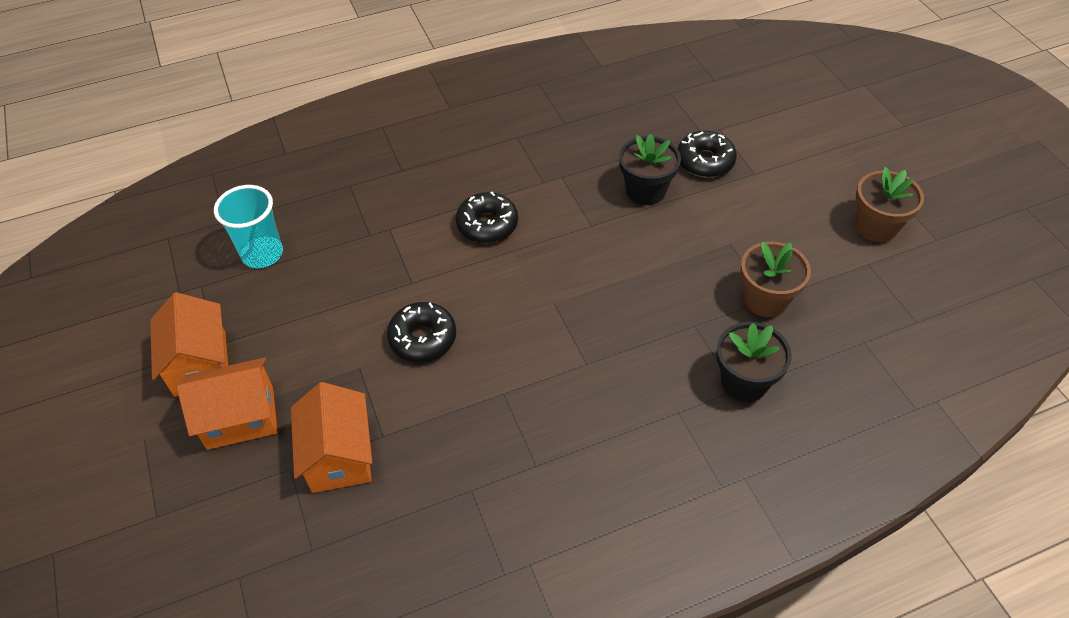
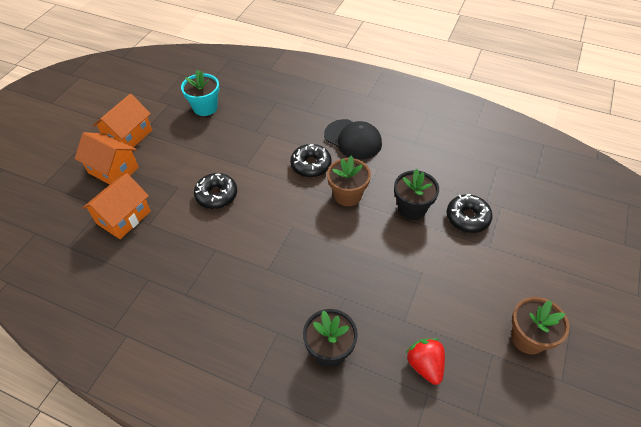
camera: 45 degrees right, 0 degrees up
turquoise cup [214,185,283,268] -> turquoise flower pot [181,70,219,116]
brown flower pot [740,242,811,317] -> brown flower pot moved to [327,156,371,206]
none -> black cap [324,119,382,160]
none -> red strawberry [406,338,445,385]

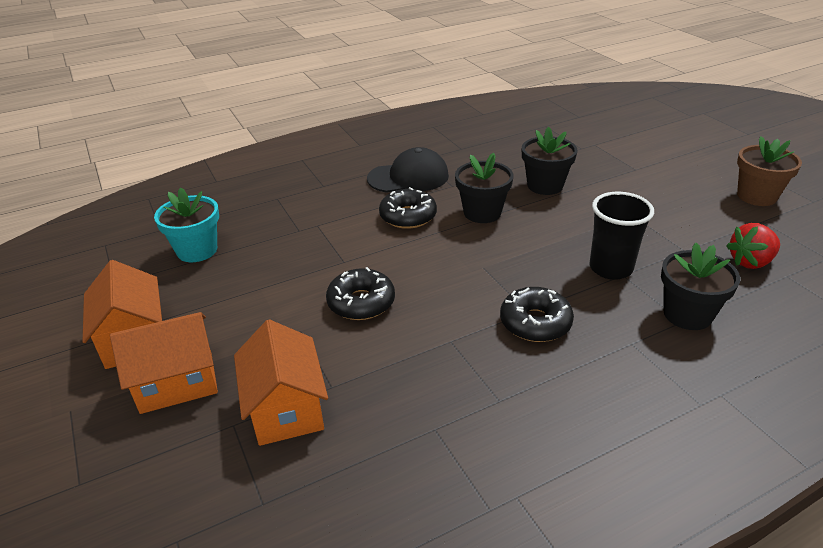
camera: 50 degrees left, 15 degrees down
brown flower pot [327,156,371,206] -> black flower pot [455,153,514,223]
red strawberry [406,338,445,385] -> red strawberry turned 45 degrees counterclockwise [726,223,780,269]
black donut [446,194,493,233] -> black donut moved to [500,287,574,342]
none -> black cup [589,192,654,280]

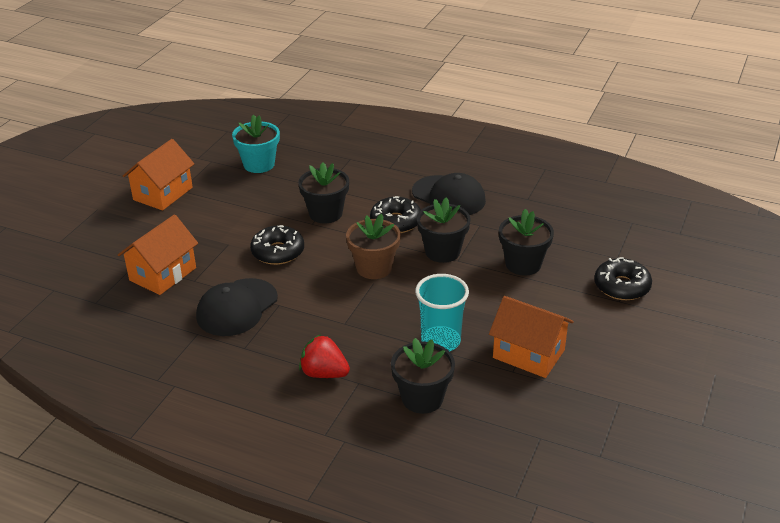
camera: 50 degrees right, 0 degrees up
orange house [110,312,218,414] -> orange house moved to [489,296,574,378]
black donut [500,287,574,342] -> black donut moved to [594,257,652,300]
black cup [589,192,654,280] -> turquoise cup [415,274,469,352]
red strawberry [726,223,780,269] -> red strawberry moved to [299,334,350,378]
brown flower pot [737,136,802,206] -> brown flower pot moved to [346,214,401,279]
none -> black cap [196,278,278,336]
none -> black flower pot [298,162,349,224]

